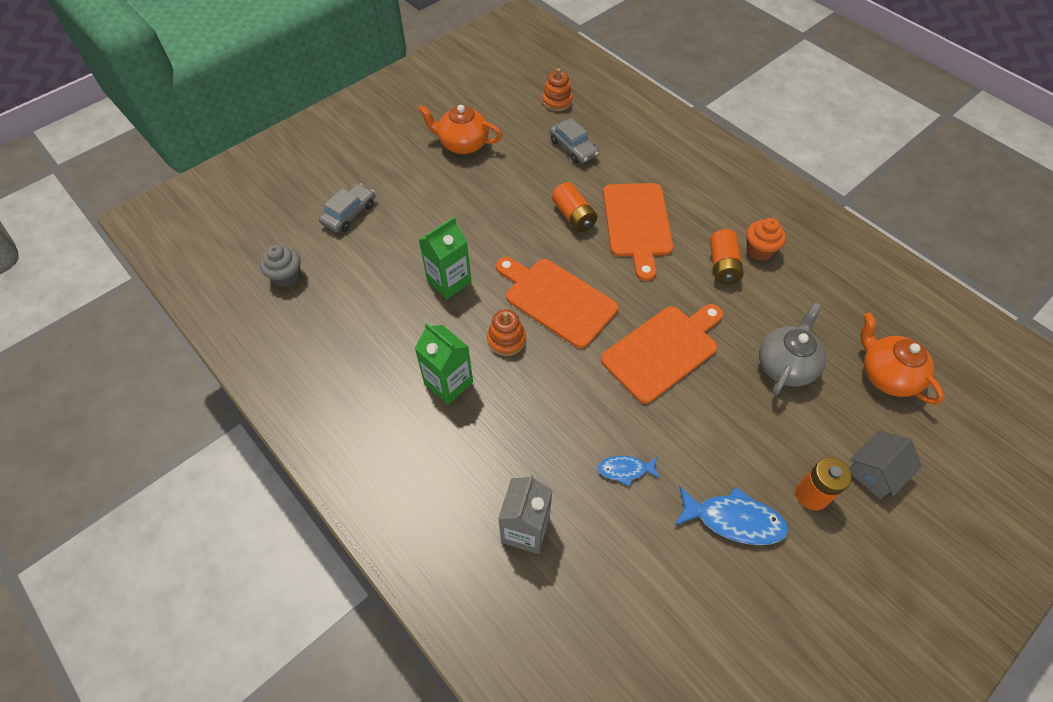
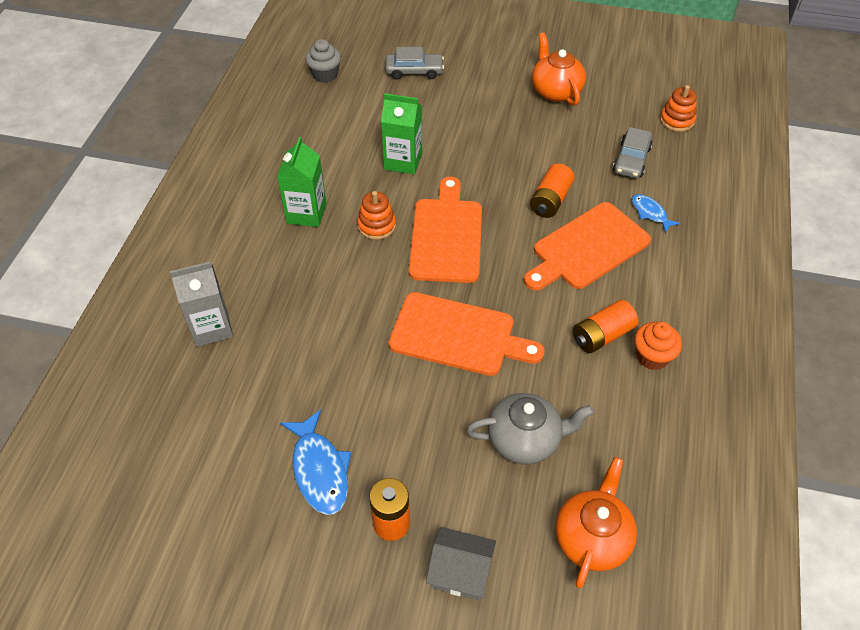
camera: 55 degrees right, 5 degrees down
blue fish [597,456,660,487] -> blue fish moved to [632,194,680,233]

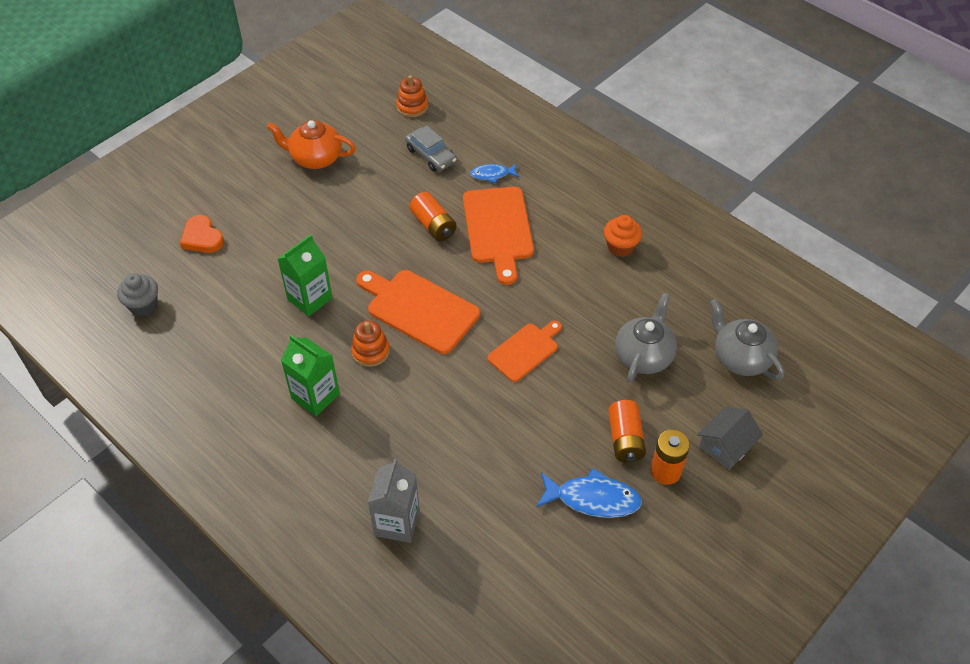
camera: 60 degrees left, 0 degrees up
grey car [385,47,444,80] -> orange heart [180,215,224,253]
orange cutting board [389,292,545,376] -> orange cutting board [487,321,562,382], size x0.62
orange teapot [555,457,637,588] -> grey teapot [710,299,784,380]
orange battery [573,300,638,353] -> orange battery moved to [608,400,646,462]

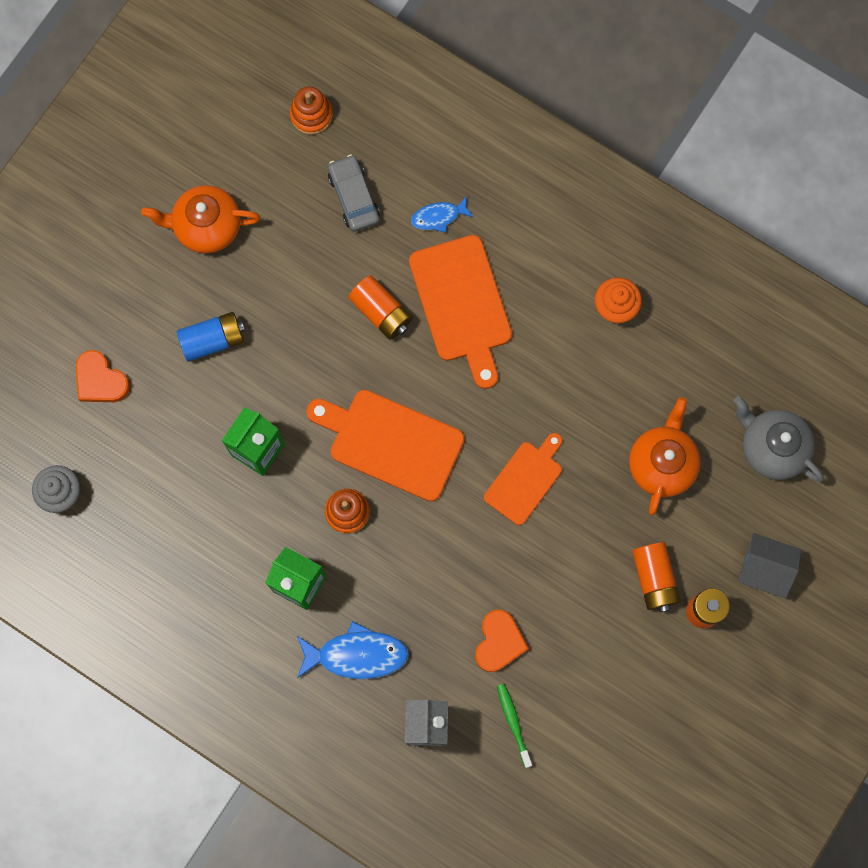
camera: 10 degrees left, 25 degrees up
grey car [405,126,457,171] -> grey car turned 150 degrees counterclockwise [328,155,380,232]
blue fish [536,468,642,518] -> blue fish moved to [297,621,409,679]
grey teapot [615,293,677,383] -> orange teapot [629,397,701,515]
grey house [697,407,763,470] -> grey house turned 75 degrees clockwise [738,533,801,599]
none -> blue battery [177,312,245,361]
none -> orange heart [475,610,529,672]
none -> green toothbrush [497,684,532,768]

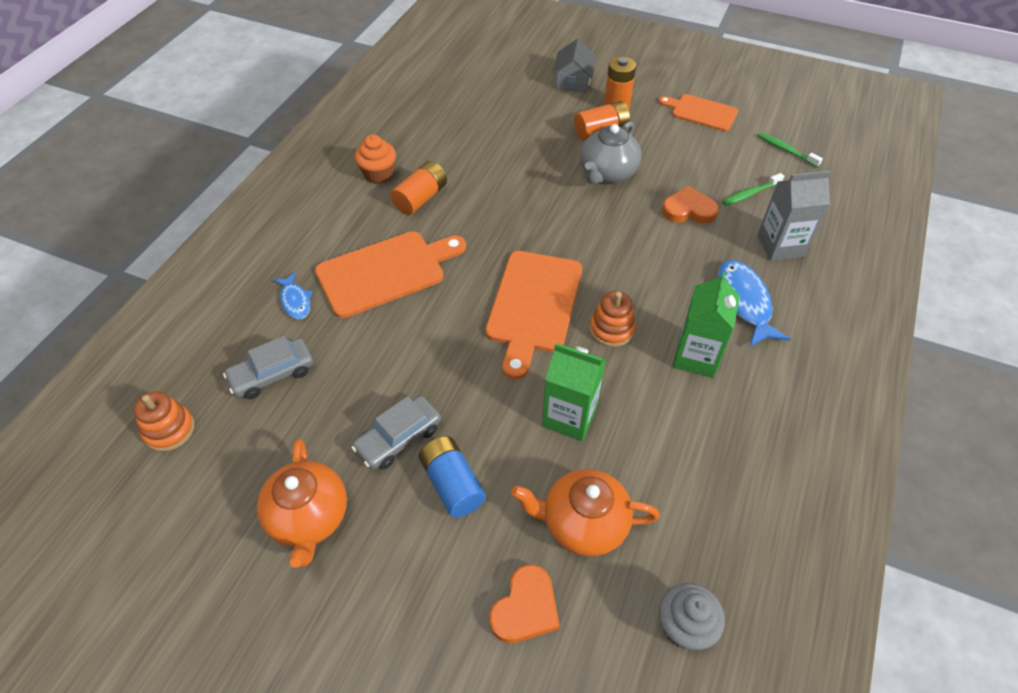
camera: 100 degrees left, 25 degrees down
orange battery [348,275,412,340] -> orange battery moved to [390,161,447,215]
orange cutting board [484,433,562,525] -> orange cutting board moved to [659,94,738,131]
orange teapot [629,397,701,515] -> orange teapot moved to [511,469,660,556]
grey teapot [734,396,824,482] -> grey teapot moved to [580,121,642,184]
none -> grey car [351,396,441,470]
none -> green toothbrush [758,132,823,167]

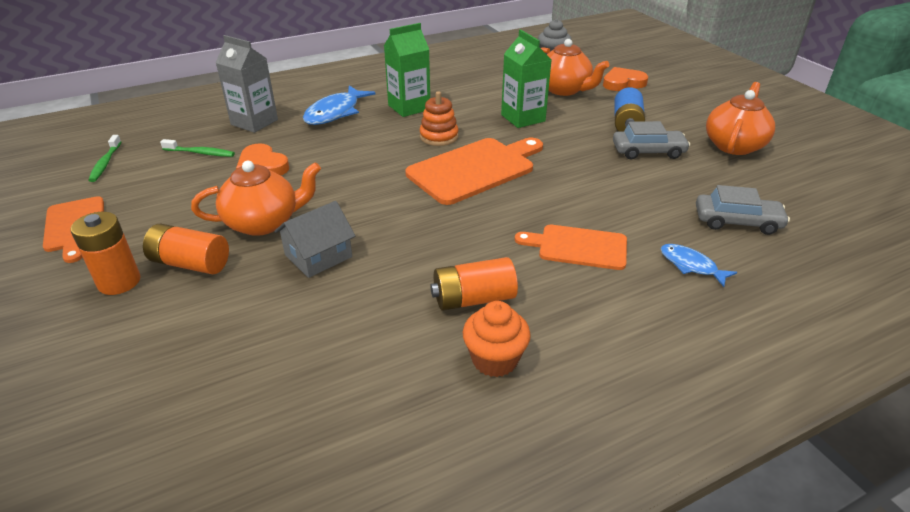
camera: 140 degrees left, 15 degrees down
orange stacking toy [134,391,195,452] -> none
blue fish [273,272,313,320] -> blue fish turned 60 degrees counterclockwise [661,244,737,287]
orange cutting board [315,231,466,318] -> orange cutting board [515,225,627,270], size x0.62
grey house [553,38,596,93] -> grey house moved to [274,201,355,278]
grey teapot [580,121,642,184] -> orange teapot [191,161,321,236]

